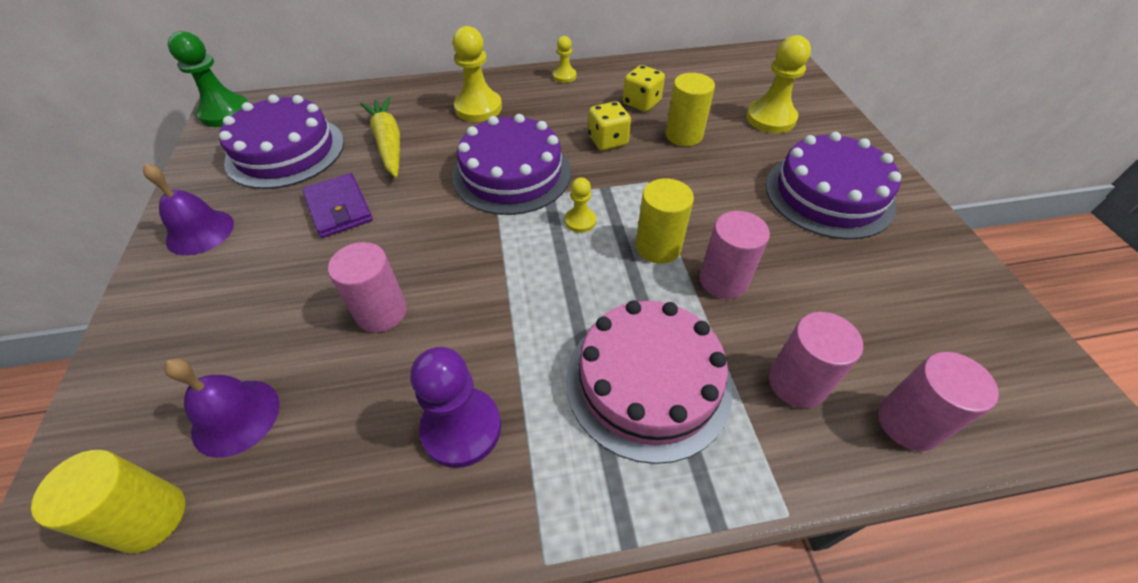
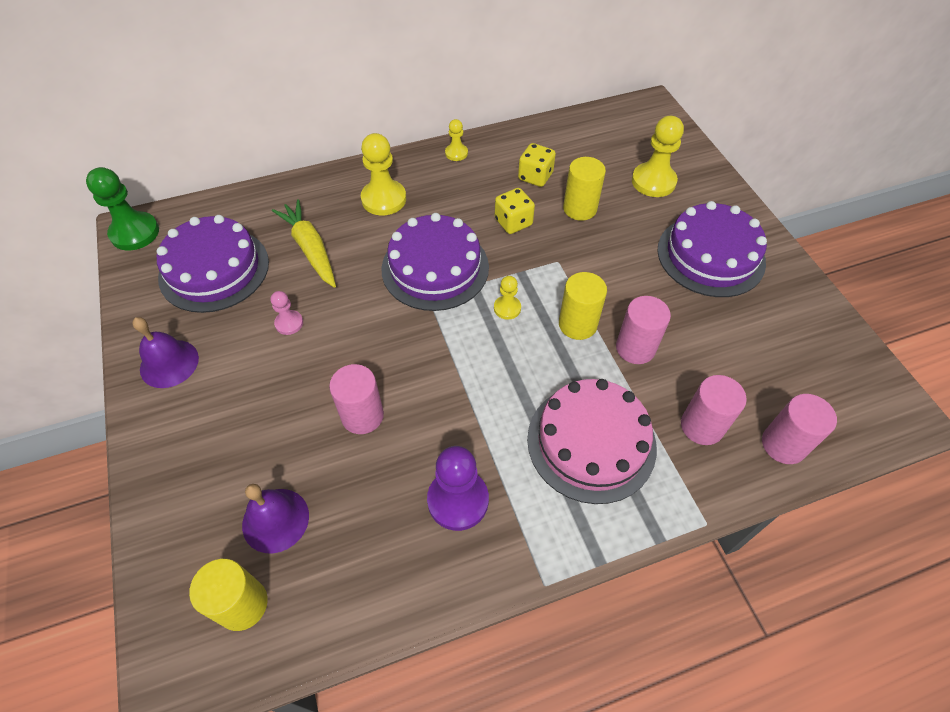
camera: 10 degrees left, 5 degrees up
purple wallet [302,173,373,238] -> pink pawn [271,291,303,335]

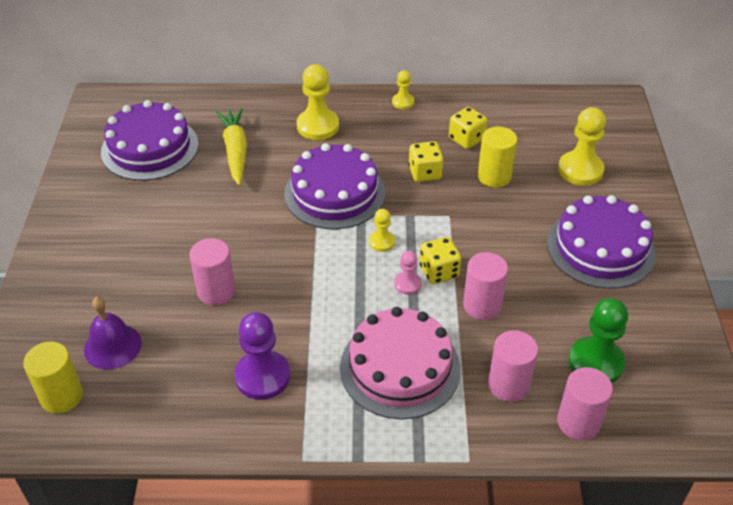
camera: 20 degrees right, 10 degrees down
green pawn [86,167,159,250] -> green pawn moved to [569,298,628,383]
purple bell [132,317,199,388] -> none
pink pawn [271,291,303,335] -> pink pawn moved to [394,251,421,295]
yellow cylinder [559,272,607,340] -> yellow dice [420,237,461,284]

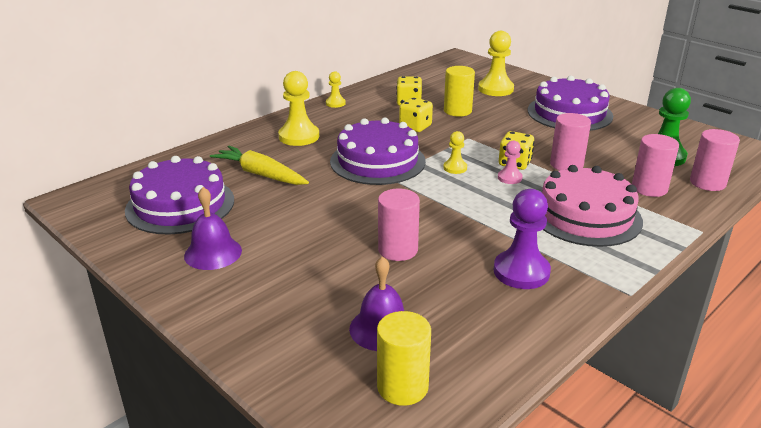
camera: 45 degrees left, 15 degrees down
none -> purple bell [184,187,242,270]

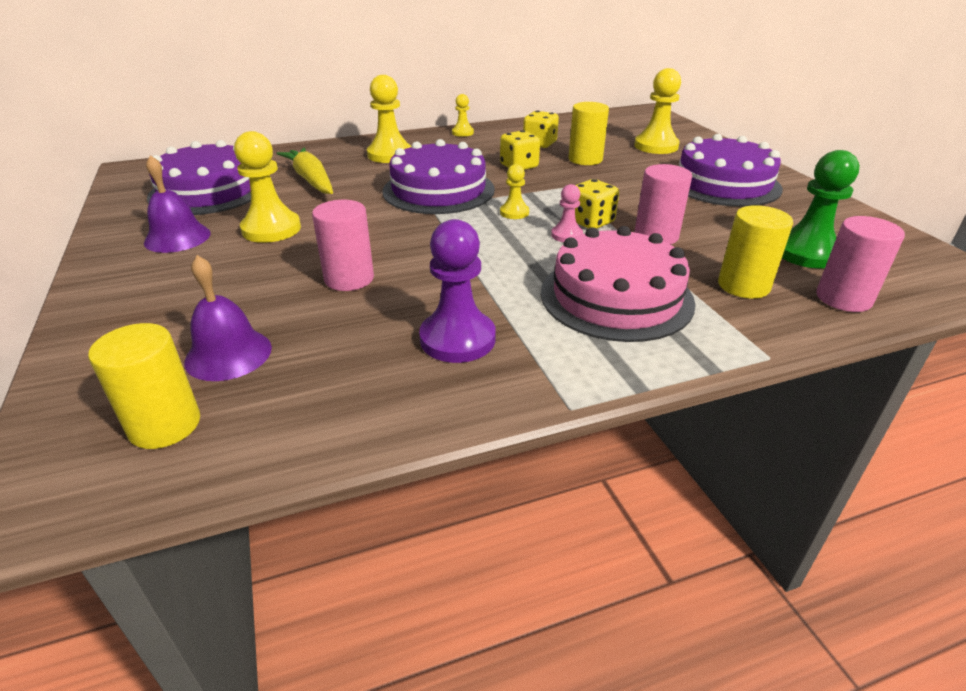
camera: 25 degrees right, 5 degrees up
pink cylinder [632,134,679,197] -> yellow cylinder [718,205,793,299]
none -> yellow pawn [234,131,301,243]

